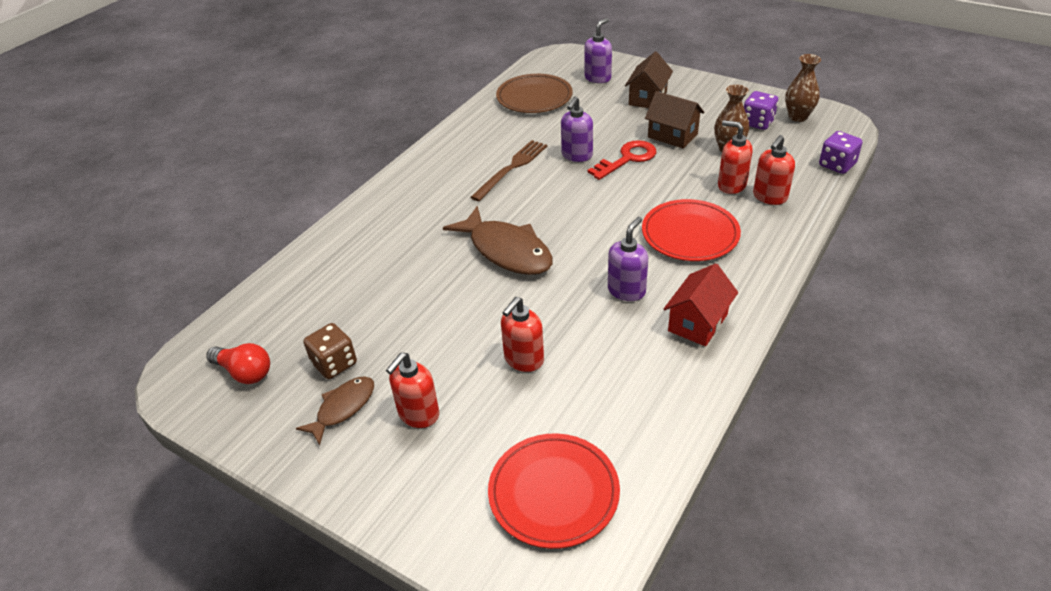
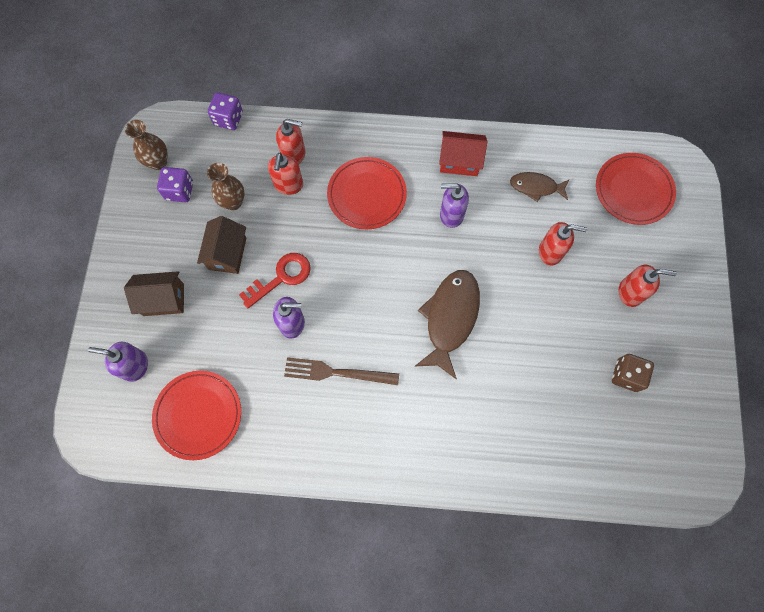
camera: 120 degrees left, 30 degrees up
red light bulb [206,343,270,384] -> none
brown fish [296,376,374,445] -> brown fish moved to [510,172,570,202]
brown plate [496,74,573,113] -> red plate [152,371,241,460]
red key [588,140,656,180] -> red key turned 120 degrees clockwise [239,253,311,309]

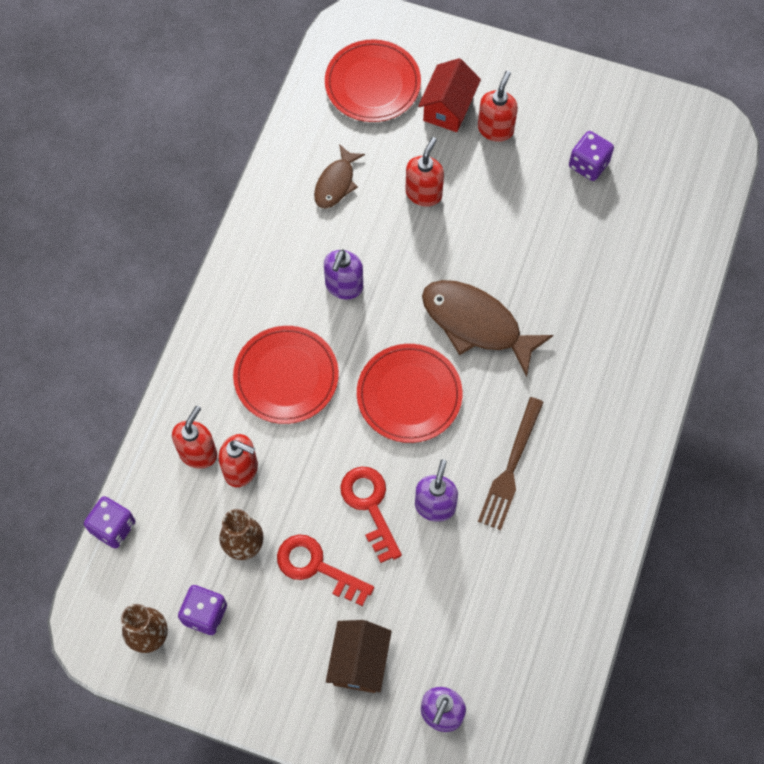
camera: 75 degrees left, 5 degrees down
red plate [152,371,241,460] -> red plate moved to [357,344,462,443]
brown house [197,216,246,274] -> red key [277,534,374,606]
red house [439,131,487,176] -> red house moved to [418,58,481,132]
brown dice [612,354,654,392] -> purple dice [569,131,614,181]

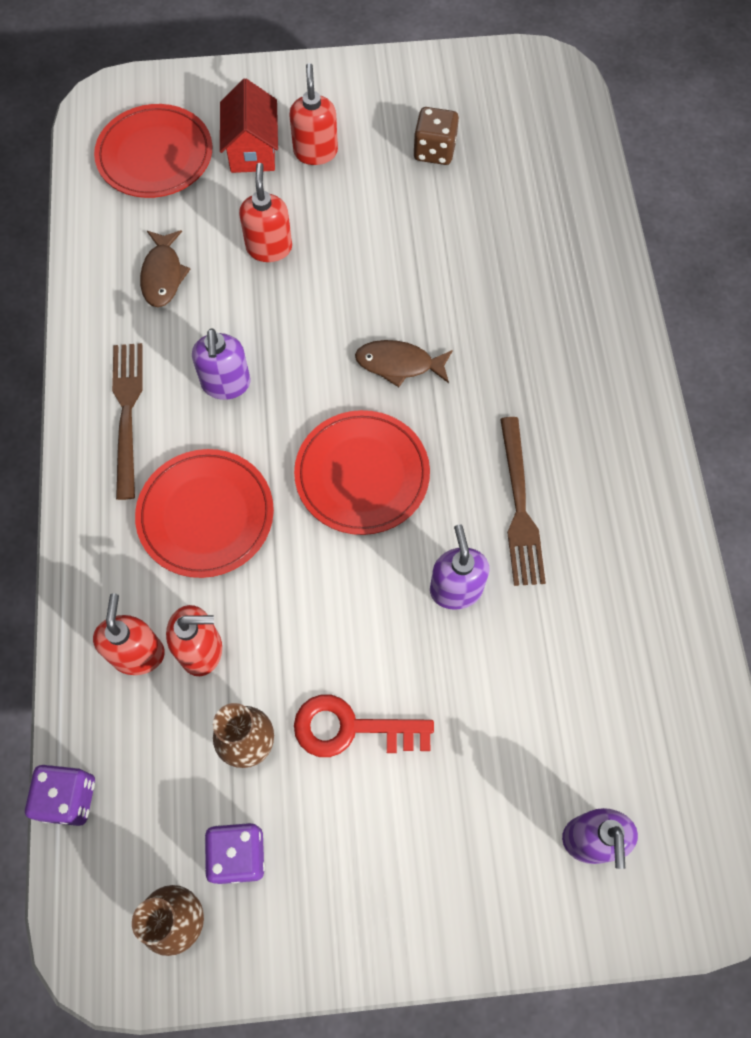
camera: 25 degrees left, 0 degrees up
brown house [326,620,392,693] -> none
red key [340,467,402,563] -> none
brown fish [422,280,553,377] -> brown fish [355,340,453,387], size x0.57
purple dice [569,131,614,181] -> brown dice [413,107,459,165]
none -> brown fork [112,343,143,500]

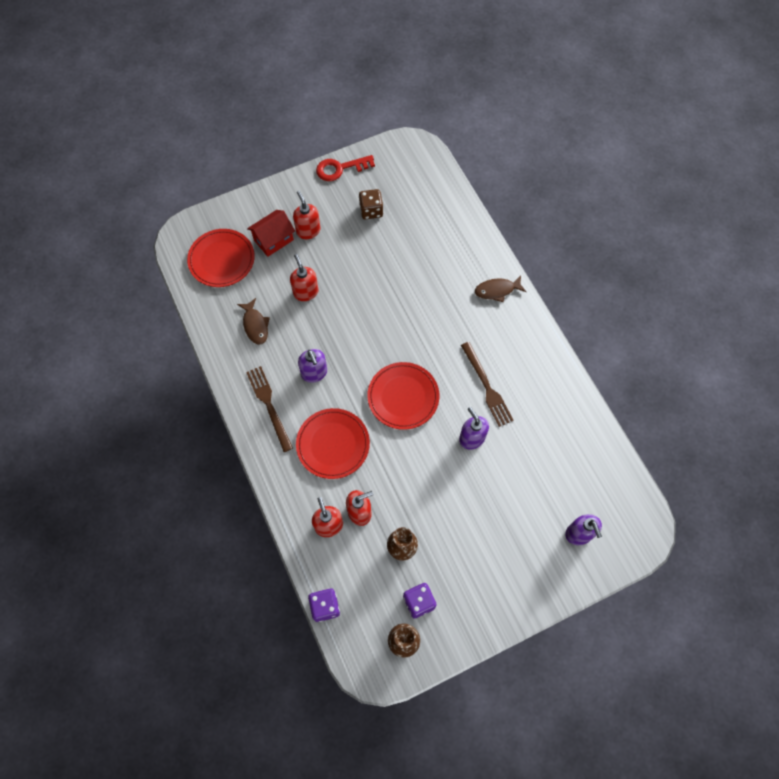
camera: 20 degrees left, 0 degrees up
red house [220,79,278,173] -> red house turned 75 degrees clockwise [247,210,295,257]
red key [294,695,434,757] -> red key moved to [316,155,375,181]
brown fish [355,340,453,387] -> brown fish moved to [475,276,526,302]

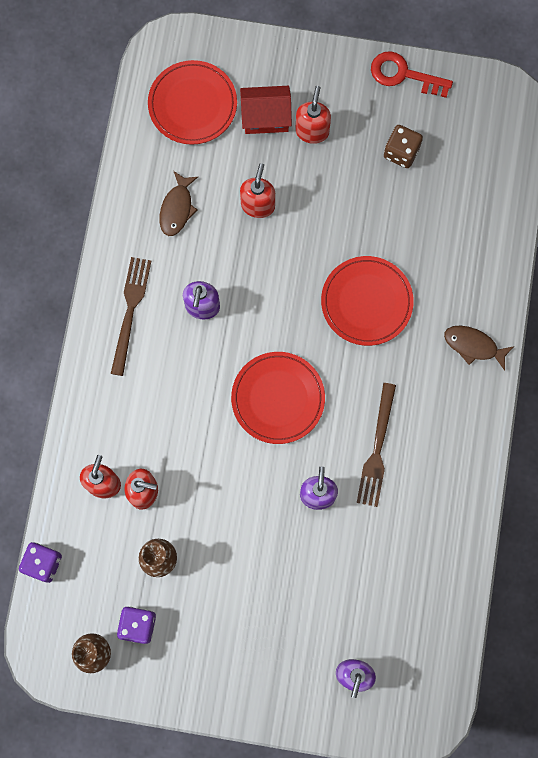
camera: 35 degrees right, 10 degrees up
red plate [296,408,370,479] -> red plate moved to [321,256,414,346]

